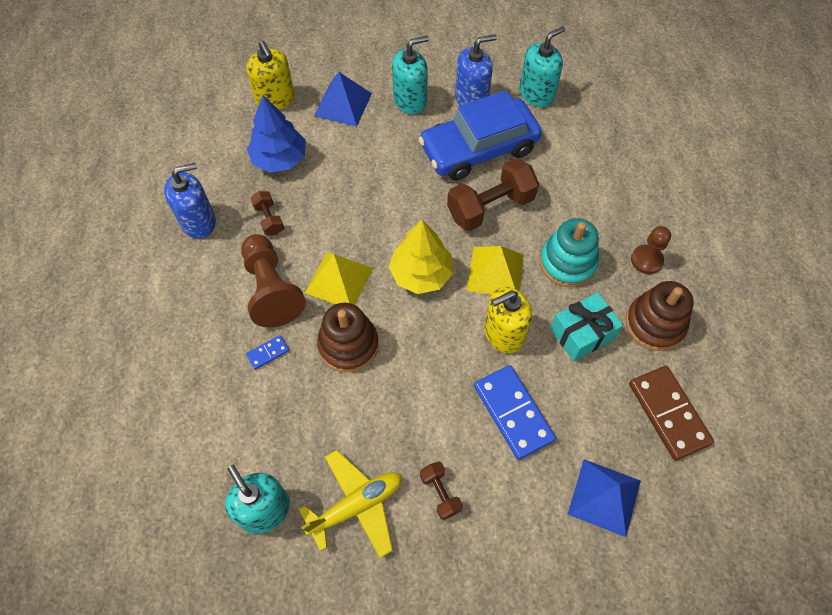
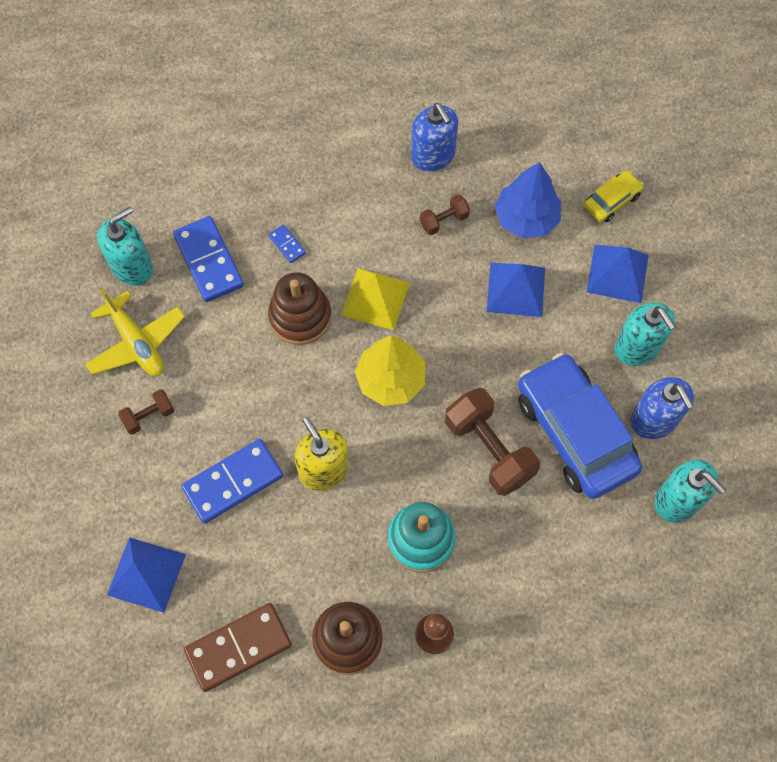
camera: 85 degrees right, 5 degrees up
brown pawn [241,234,306,327] -> none
yellow soap dispenser [246,41,294,110] -> yellow car [584,171,644,222]
yellow pyramid [467,246,524,295] -> none
turquoise gift [550,292,623,362] -> none
none -> blue domino [173,216,244,302]
none -> blue pyramid [487,263,545,317]

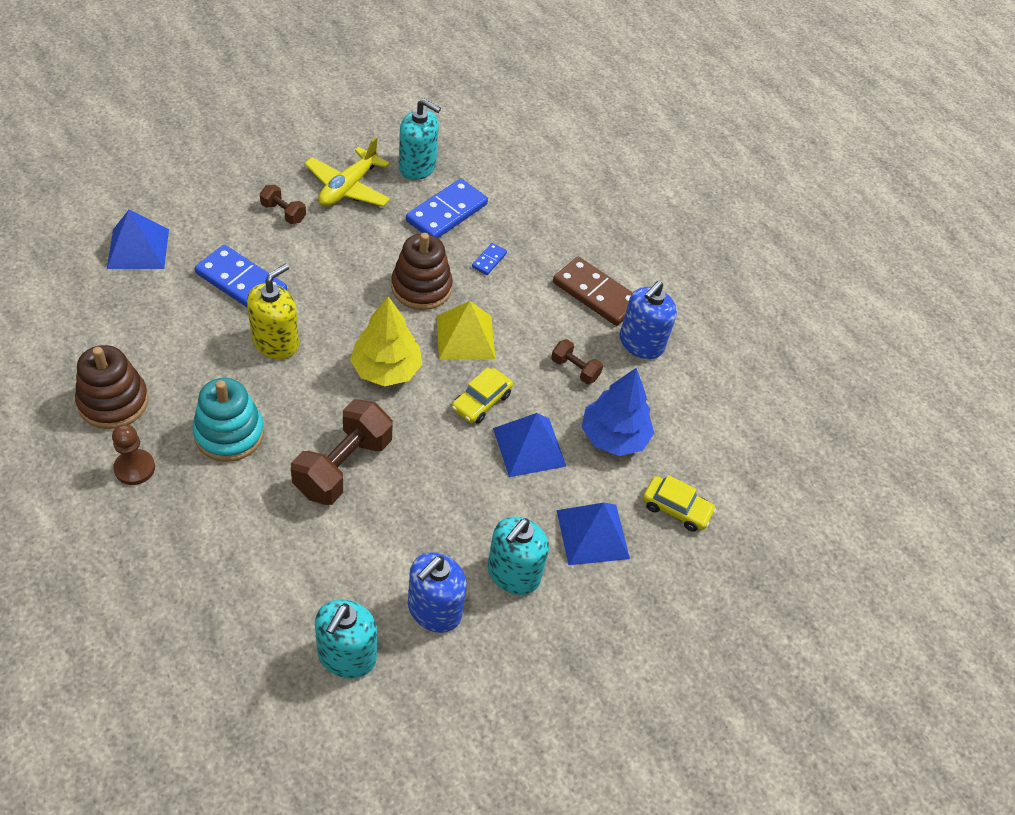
camera: 60 degrees right, 15 degrees down
brown domino [184,603,292,692] -> brown domino moved to [553,257,633,326]
blue car [518,353,642,499] -> none
none -> yellow car [452,367,513,424]

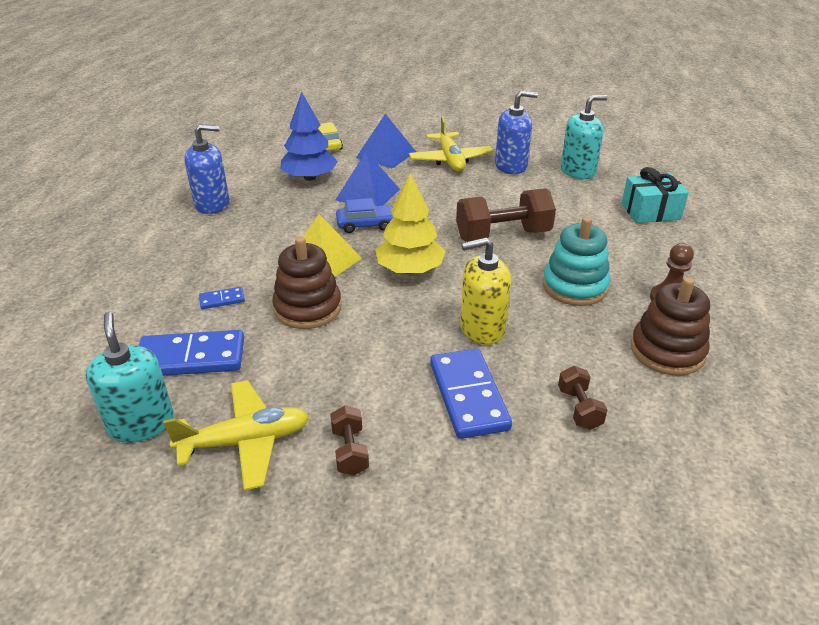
camera: 130 degrees left, 15 degrees down
blue pyramid [107,210,169,269] -> none
yellow car [452,367,513,424] -> blue car [336,198,393,233]
turquoise soap dispenser [488,517,549,595] -> yellow plane [409,116,494,171]
brown dumbbell [551,339,603,384] -> brown dumbbell moved to [558,366,608,430]
brown domino [553,257,633,326] -> none
none -> turquoise gift [622,167,689,223]

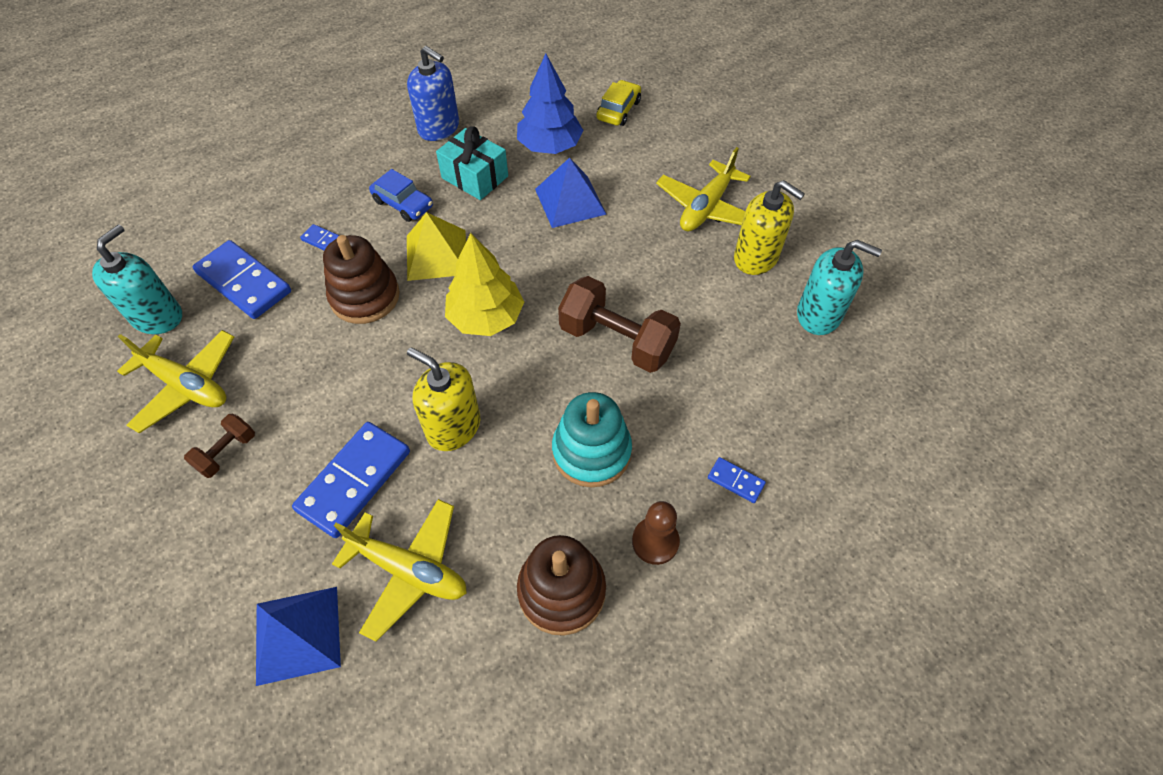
camera: 45 degrees right, 20 degrees up
blue car [336,198,393,233] -> blue car moved to [369,169,433,222]
blue pyramid [356,114,416,169] -> blue pyramid moved to [256,587,341,686]
blue soap dispenser [495,91,538,174] -> yellow soap dispenser [734,180,805,275]
brown dumbbell [558,366,608,430] -> yellow plane [332,499,467,642]
turquoise gift [622,167,689,223] -> turquoise gift moved to [436,126,508,200]
none -> blue domino [708,457,766,503]

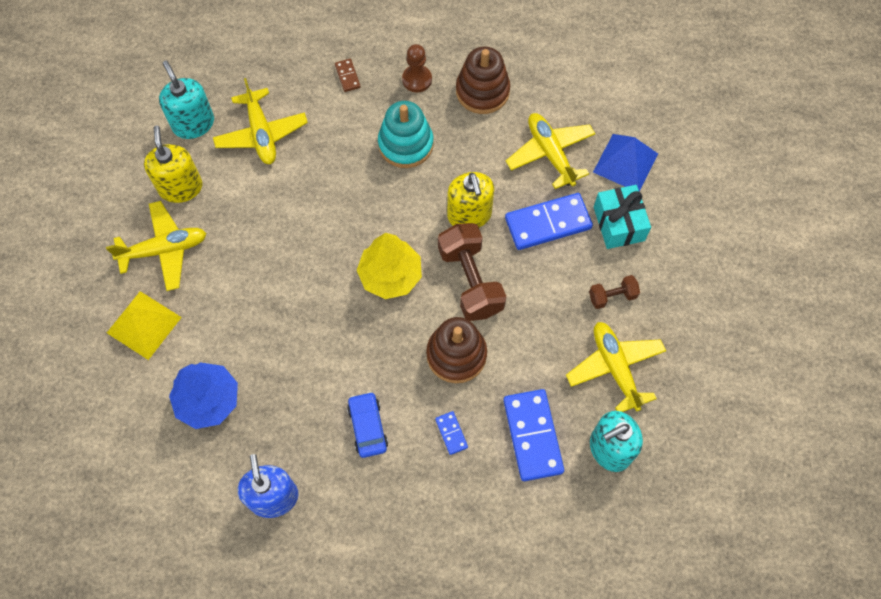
camera: 140 degrees left, 10 degrees up
yellow pyramid [407,212,466,281] -> yellow pyramid moved to [107,291,182,360]
turquoise gift [436,126,508,200] -> turquoise gift moved to [594,185,651,249]
blue pyramid [535,157,606,228] -> none
brown dumbbell [558,276,681,373] -> brown dumbbell moved to [438,223,506,321]
yellow car [597,80,641,126] -> none
blue domino [708,457,766,503] -> brown domino [335,59,361,92]
none -> yellow plane [213,78,308,164]

